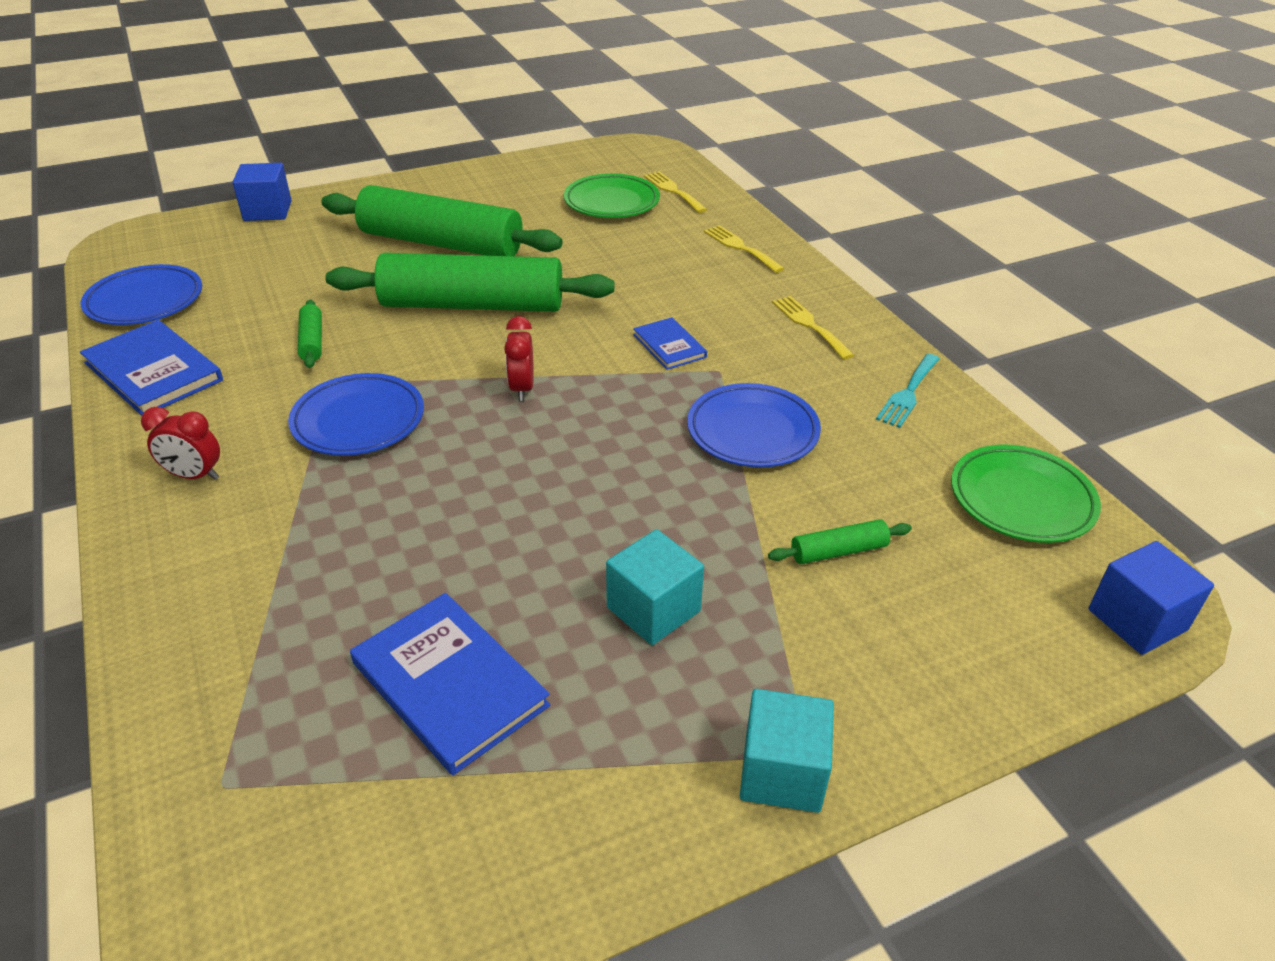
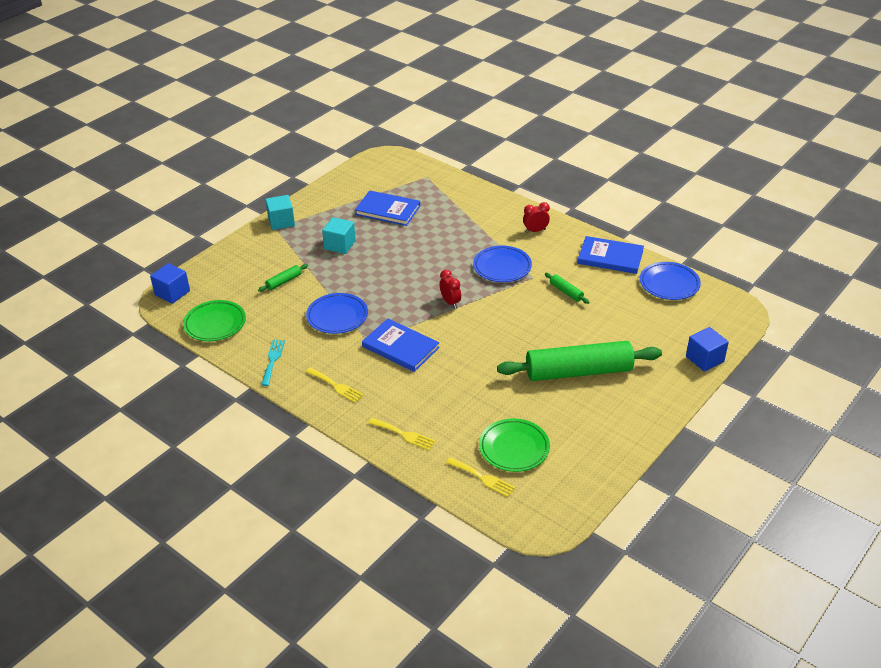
camera: 155 degrees right, 0 degrees up
green rolling pin [325,253,614,312] -> none
blue book [633,317,707,370] -> blue book [362,319,440,372], size x1.74

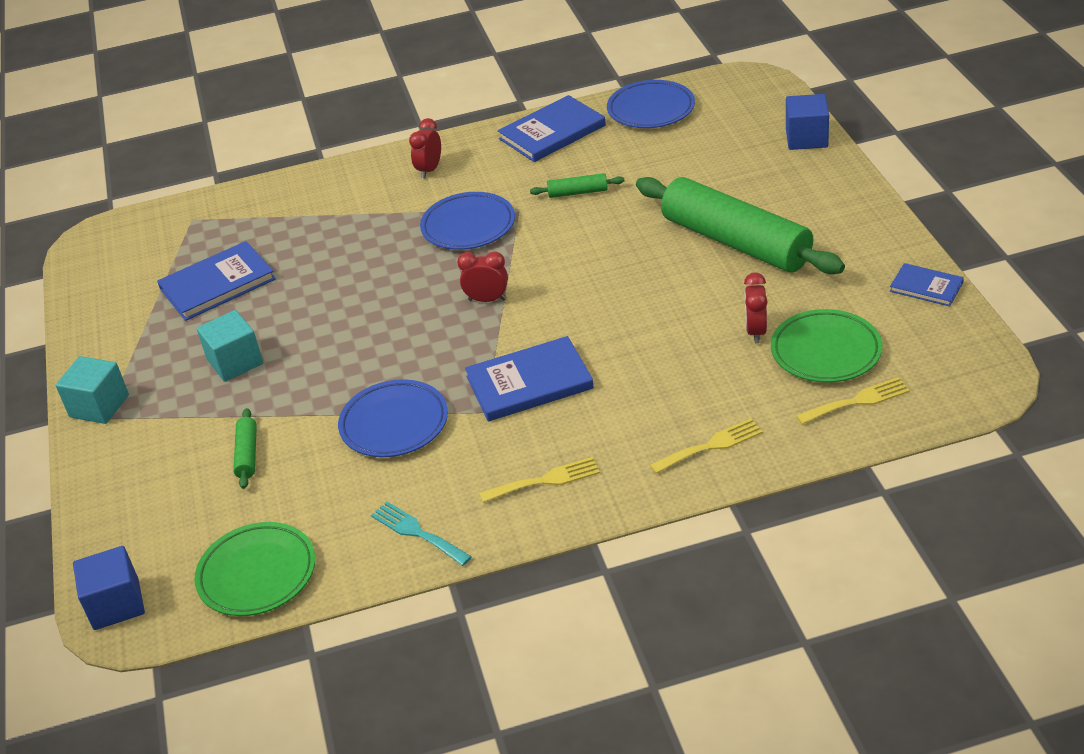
camera: 50 degrees left, 0 degrees up
green rolling pin [497,341,662,381] -> green rolling pin turned 75 degrees counterclockwise [636,177,845,274]
none -> red clock [744,272,767,343]
none -> blue book [890,263,964,307]

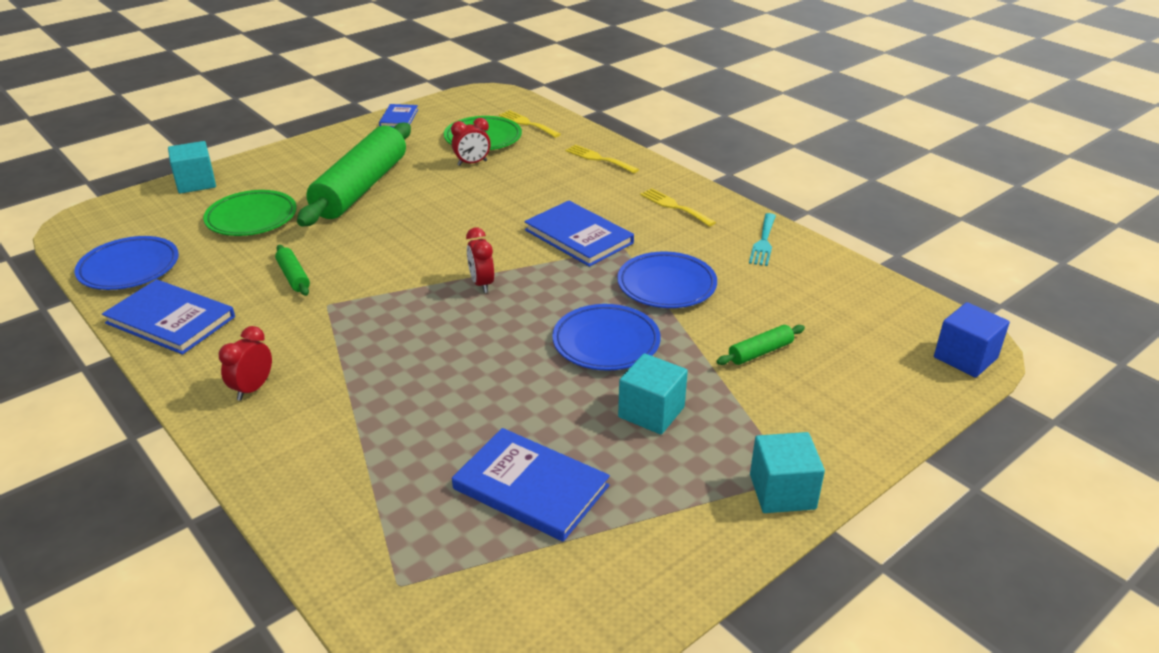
camera: 120 degrees left, 5 degrees down
green plate [194,522,315,616] -> green plate moved to [203,190,297,236]
red clock [409,118,441,179] -> red clock turned 120 degrees clockwise [219,326,272,401]
blue plate [420,192,515,250] -> blue plate moved to [552,304,661,371]
blue cube [786,94,829,150] -> turquoise cube [168,141,216,194]

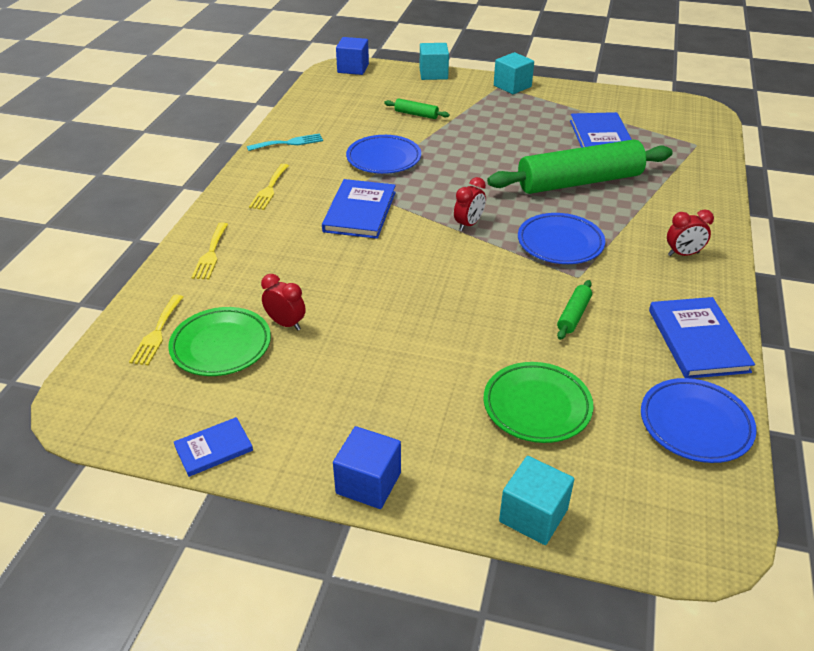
camera: 125 degrees left, 5 degrees up
green rolling pin [297,123,411,226] -> green rolling pin moved to [487,139,673,194]
blue plate [552,304,661,371] -> blue plate moved to [518,213,605,264]
turquoise cube [618,353,688,435] -> turquoise cube moved to [420,43,449,80]
none -> blue cube [333,426,401,509]

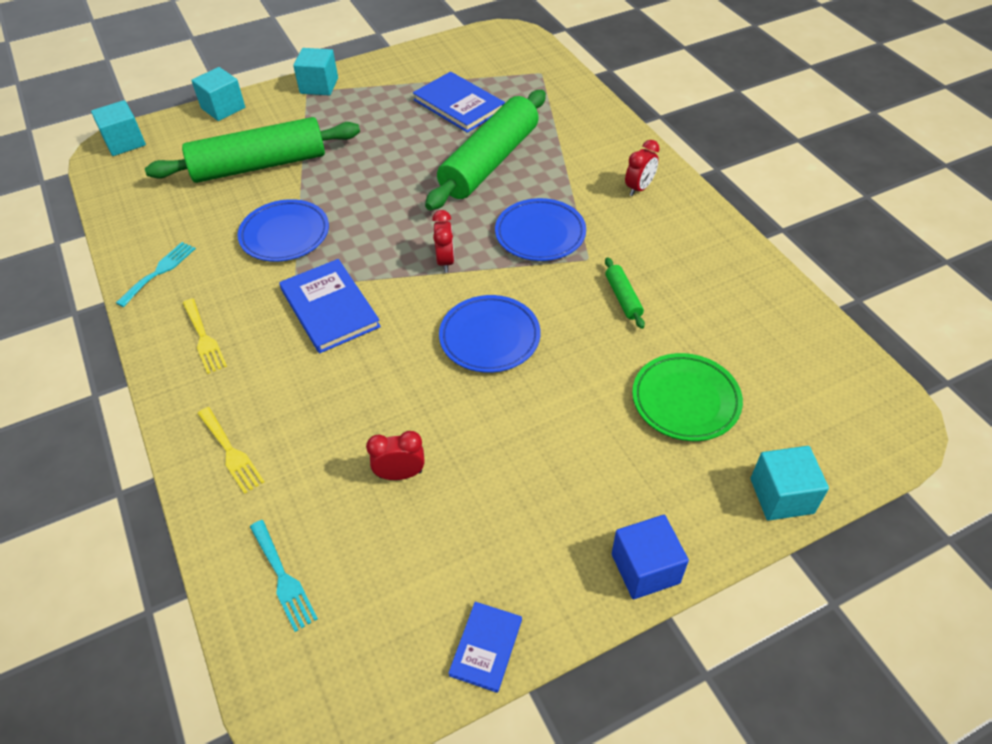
camera: 40 degrees left, 10 degrees up
yellow fork [129,295,183,365] -> turquoise fork [250,520,318,632]
green plate [168,307,271,376] -> none
blue cube [336,37,369,75] -> turquoise cube [91,100,146,156]
green rolling pin [384,99,450,119] -> green rolling pin [145,117,360,183], size x2.50
blue plate [641,378,757,463] -> blue plate moved to [439,295,540,373]
blue book [649,297,755,379] -> none

